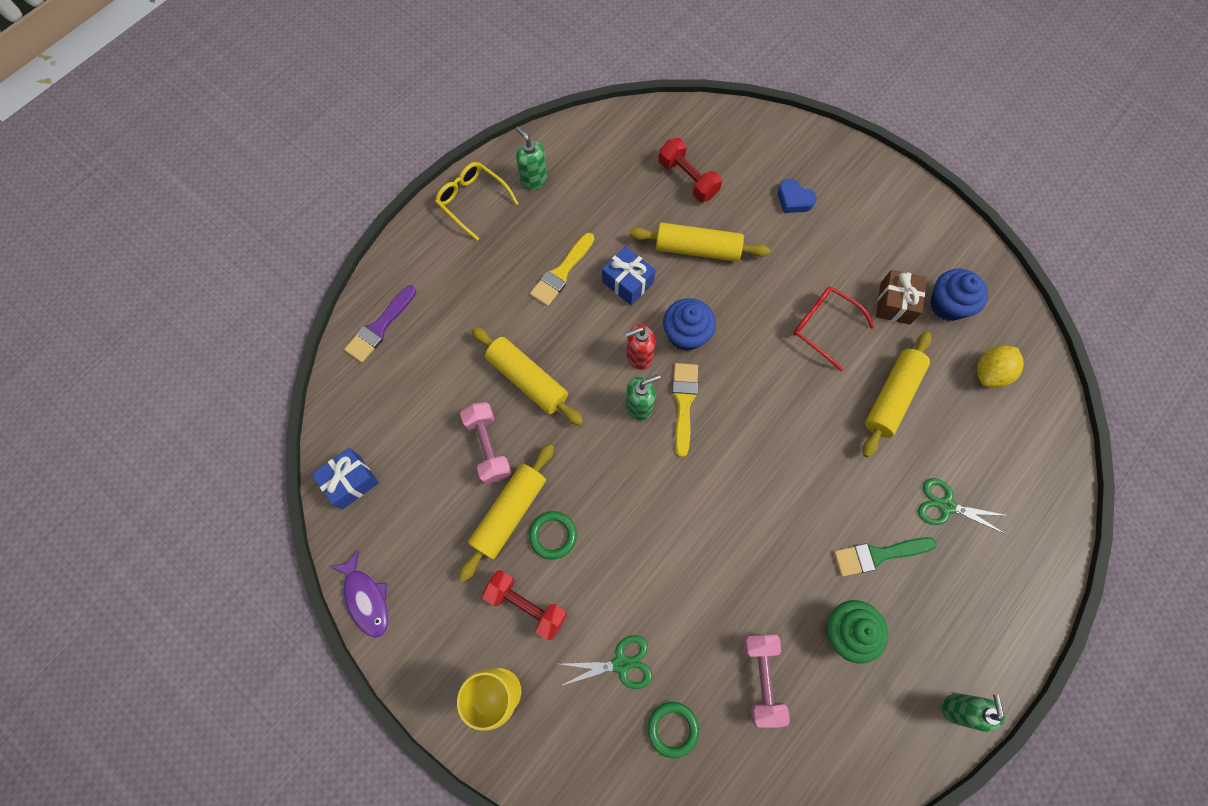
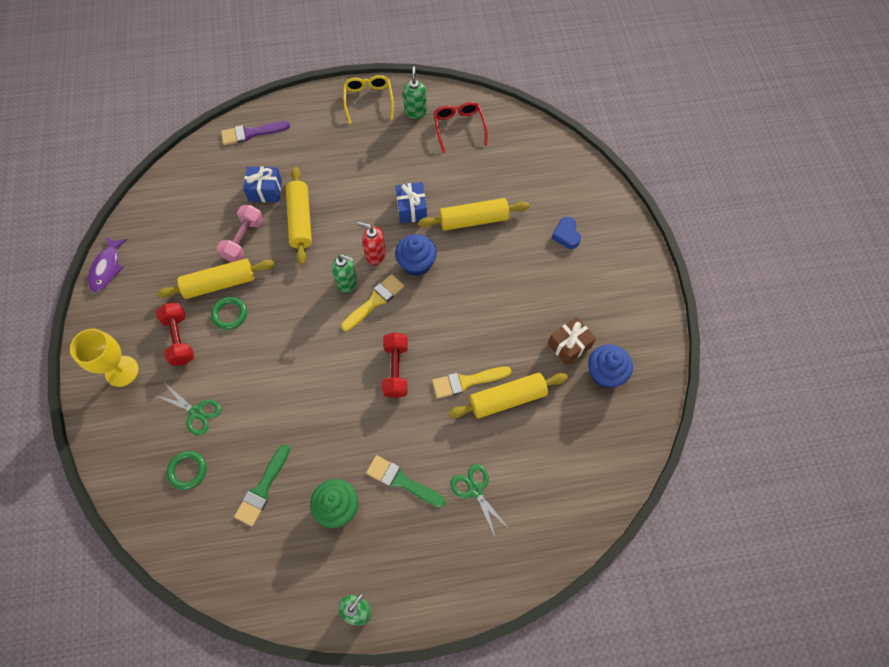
camera: 40 degrees right, 5 degrees down
blue gift [312,448,379,509] -> blue gift moved to [243,166,282,202]
yellow brush [530,233,594,306] -> yellow brush moved to [432,366,511,398]
yellow rolling pin [629,223,770,262] -> yellow rolling pin turned 60 degrees counterclockwise [419,198,530,231]
red dumbbell [658,138,722,202] -> red dumbbell moved to [382,332,408,398]
pink dumbbell [743,635,790,728] -> green brush [234,444,290,526]
red glasses [793,286,874,371] -> red glasses moved to [434,102,488,153]
yellow lemon [977,346,1024,388] -> none

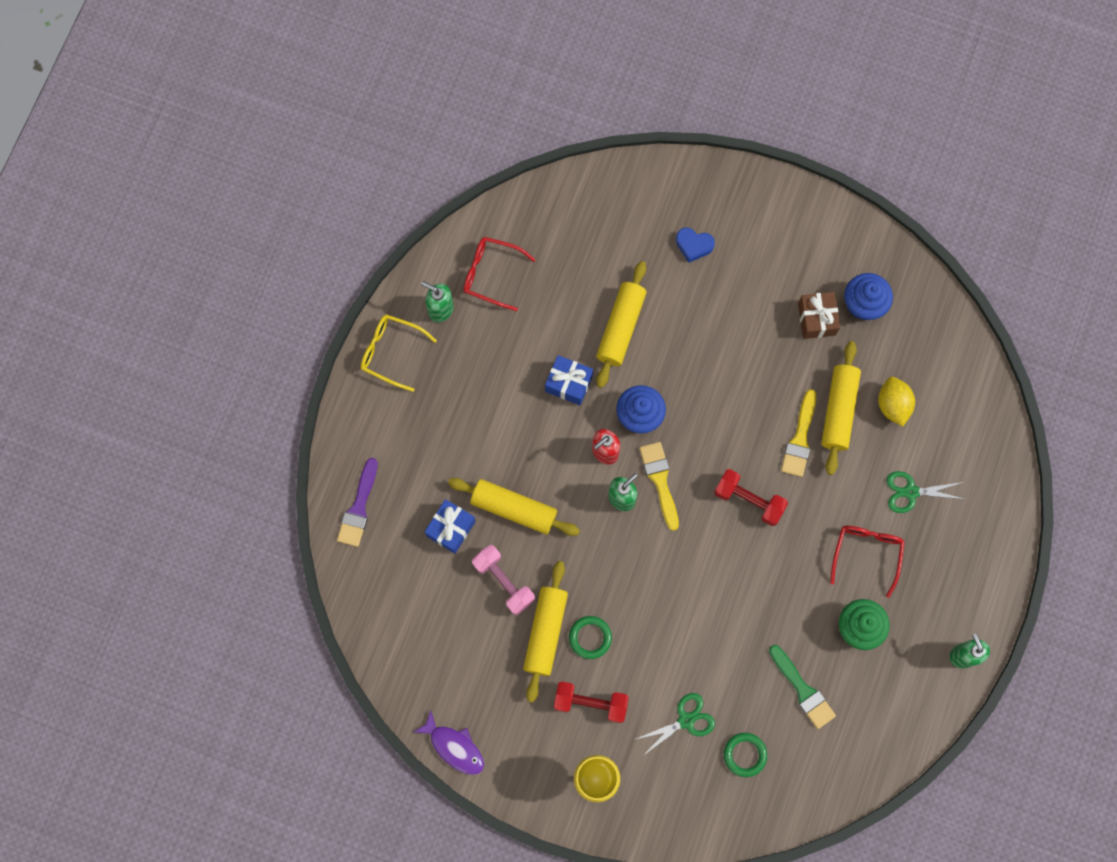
camera: 60 degrees left, 10 degrees up
green brush [366,455,445,508] -> red glasses [830,526,905,598]
none -> yellow lemon [878,377,915,427]

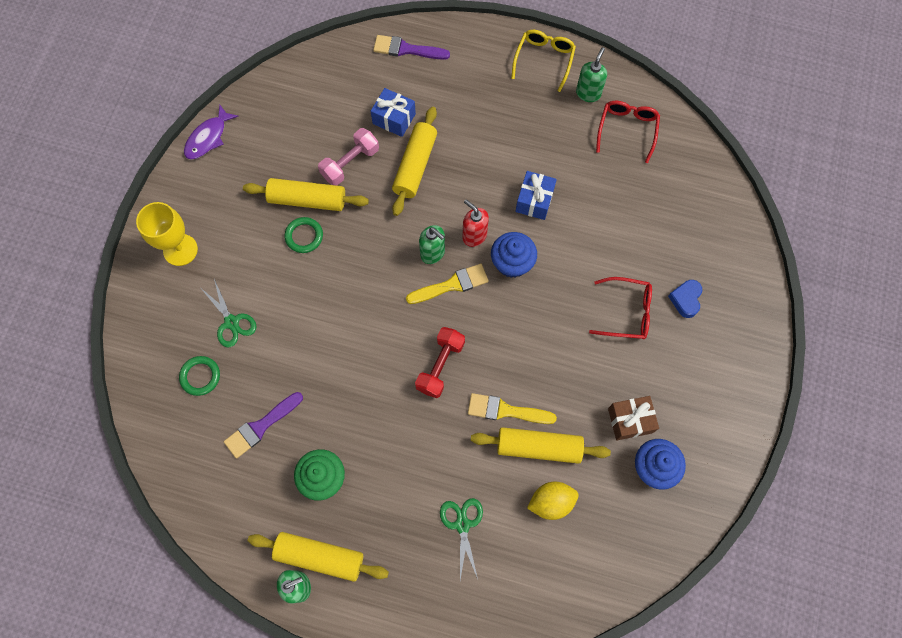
camera: 85 degrees right, 5 degrees down
red dumbbell [554,682,629,723] -> none
yellow rolling pin [596,261,647,388] -> yellow rolling pin moved to [248,532,389,582]
green brush [769,645,836,729] -> purple brush [224,392,303,458]
red glasses [830,526,905,598] -> red glasses moved to [589,277,652,339]

